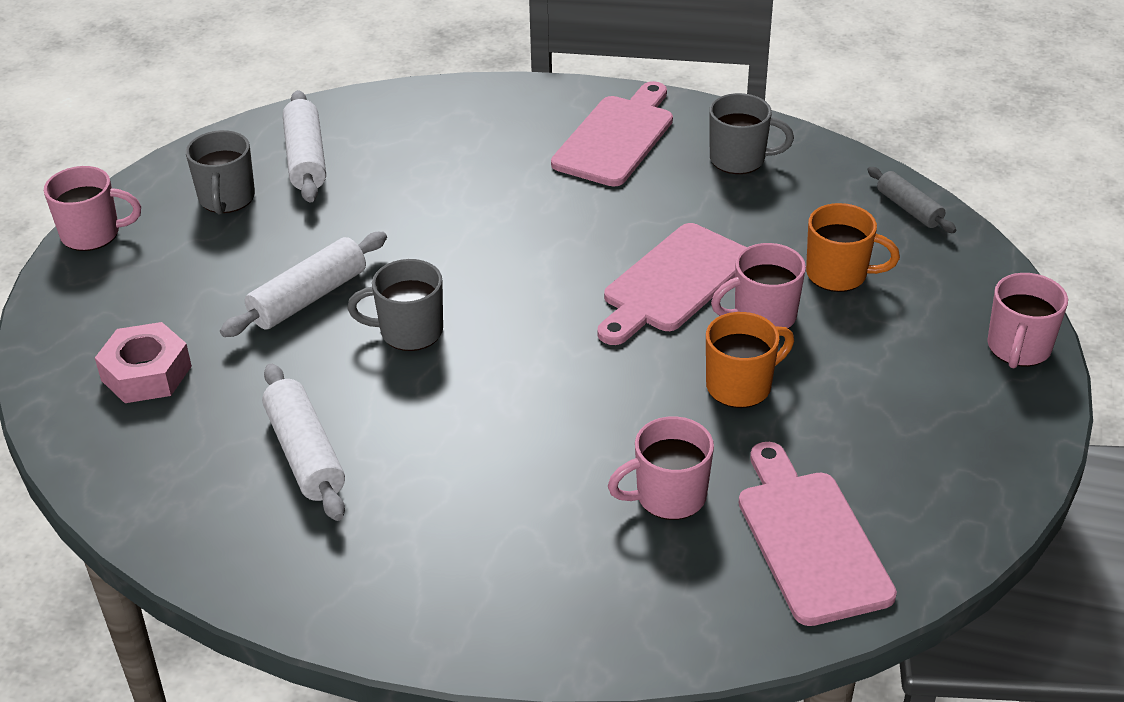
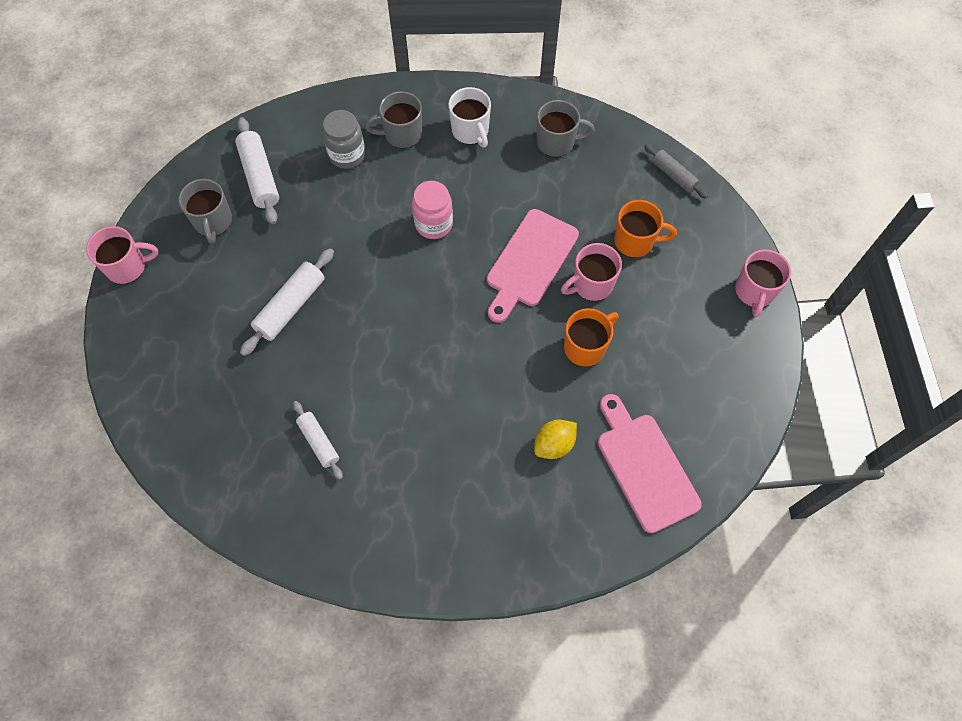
camera: 10 degrees left, 25 degrees up
pink nut [95,322,192,403] -> none
white rolling pin [262,363,345,521] -> white rolling pin [293,401,343,479], size x0.64
grey mug [347,259,443,351] -> grey mug moved to [365,91,422,148]
pink cutting board [551,81,673,187] -> white mug [448,87,491,148]
pink mug [608,416,714,520] -> yellow lemon [534,420,577,459]
none -> grey jar [323,110,365,169]
none -> pink jar [412,181,453,239]

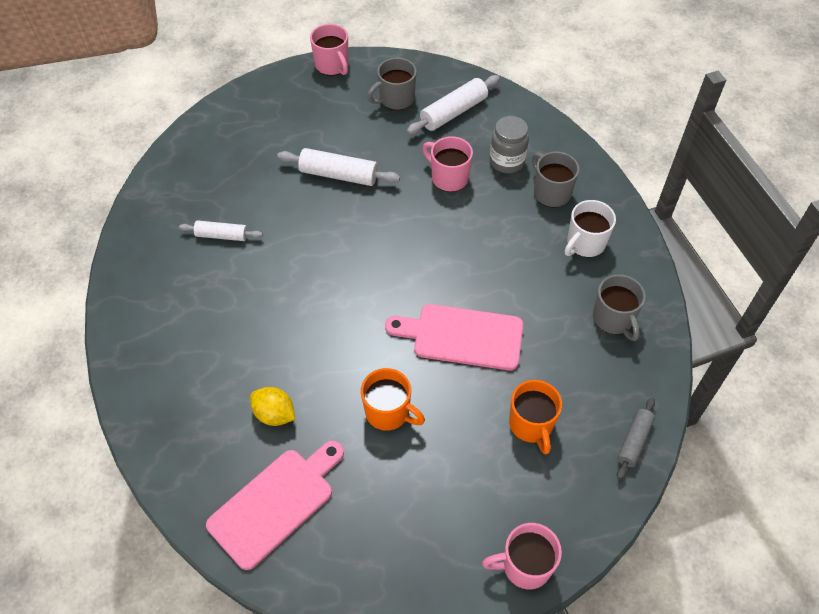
camera: 70 degrees right, 10 degrees down
white rolling pin [293,401,343,479] -> white rolling pin turned 60 degrees clockwise [179,220,263,241]
pink jar [412,181,453,239] -> none
pink mug [561,243,622,301] -> pink mug moved to [423,136,473,192]

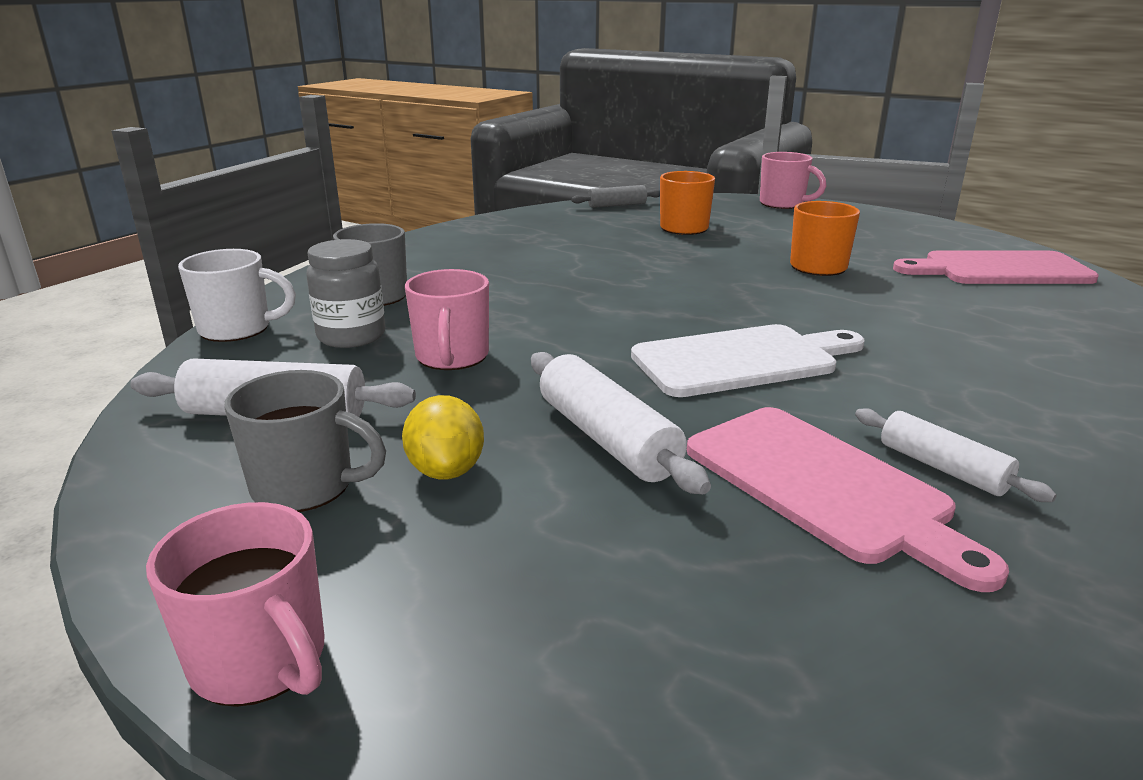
camera: 135 degrees left, 30 degrees down
yellow lemon [250,387,295,426] -> yellow lemon moved to [402,395,484,479]
pink mug [310,24,348,76] -> pink mug turned 120 degrees clockwise [146,502,324,707]
pink cutting board [385,304,523,370] -> pink cutting board moved to [687,407,1009,592]
white mug [565,200,616,257] -> white mug moved to [178,249,296,342]
grey mug [593,274,646,341] -> none
none -> white cutting board [631,324,864,397]

